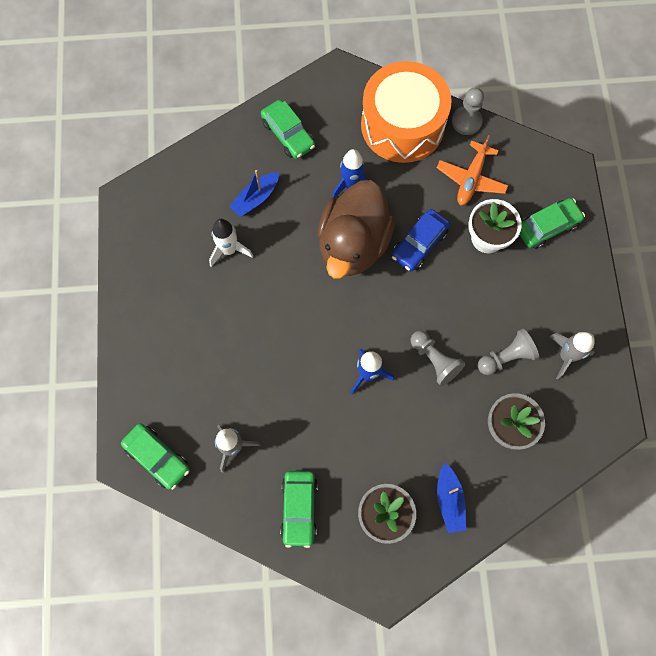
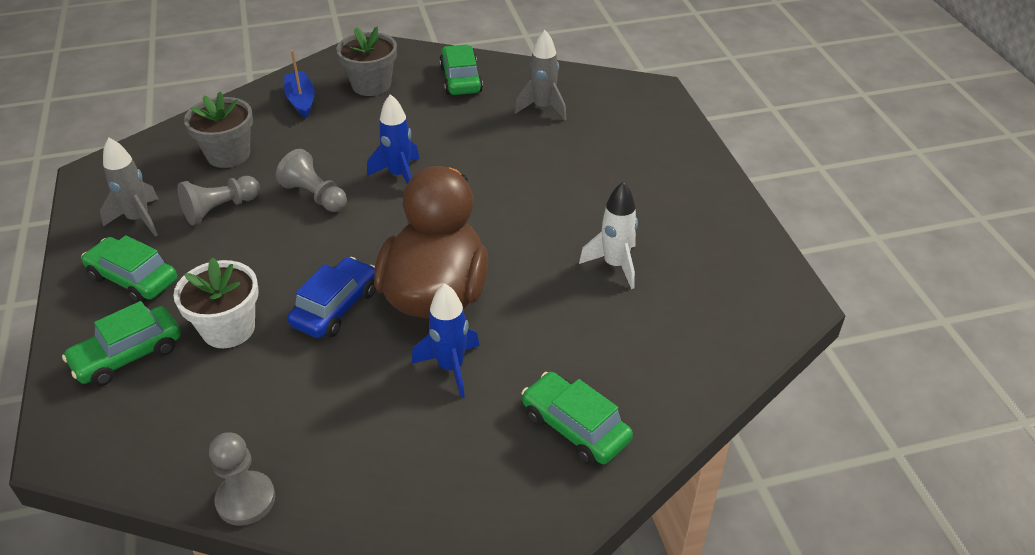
camera: 170 degrees right, 30 degrees down
green car [121,423,189,490] -> green car moved to [81,235,177,303]
blue boat [229,170,279,217] -> none
orange drum [361,61,452,163] -> none
orange plane [437,135,508,205] -> none

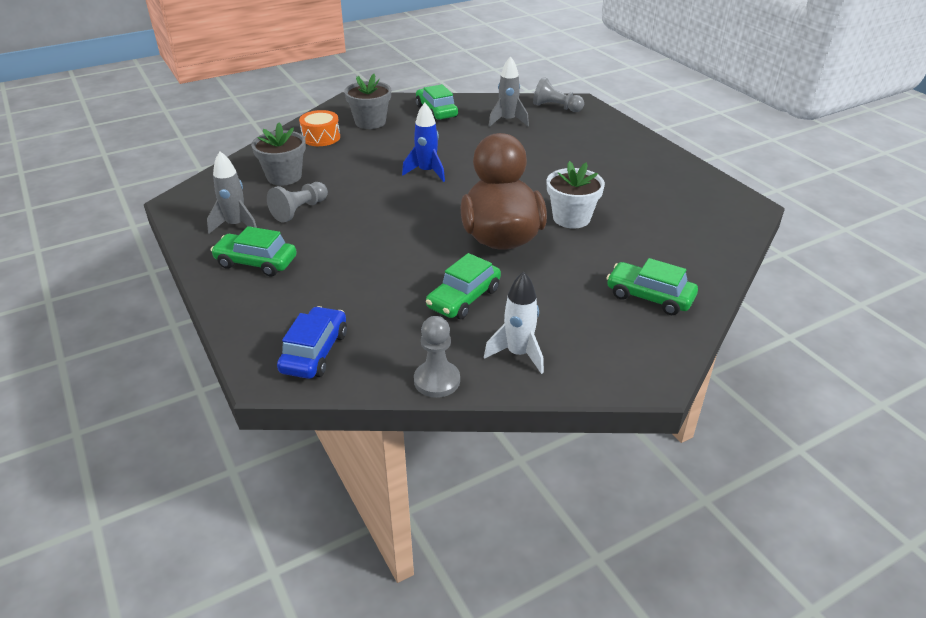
camera: 15 degrees left, 5 degrees down
green car [62,301,181,386] -> green car moved to [426,253,501,319]
white flower pot [173,257,259,348] -> white flower pot moved to [547,161,605,228]
grey pawn [276,149,347,212] -> grey pawn moved to [533,77,584,112]
blue boat [284,50,315,118] -> orange drum [299,110,340,146]
blue car [287,257,376,338] -> blue car moved to [277,306,347,379]
blue rocket [412,283,480,398] -> none
white rocket [579,182,638,289] -> white rocket moved to [484,272,544,374]

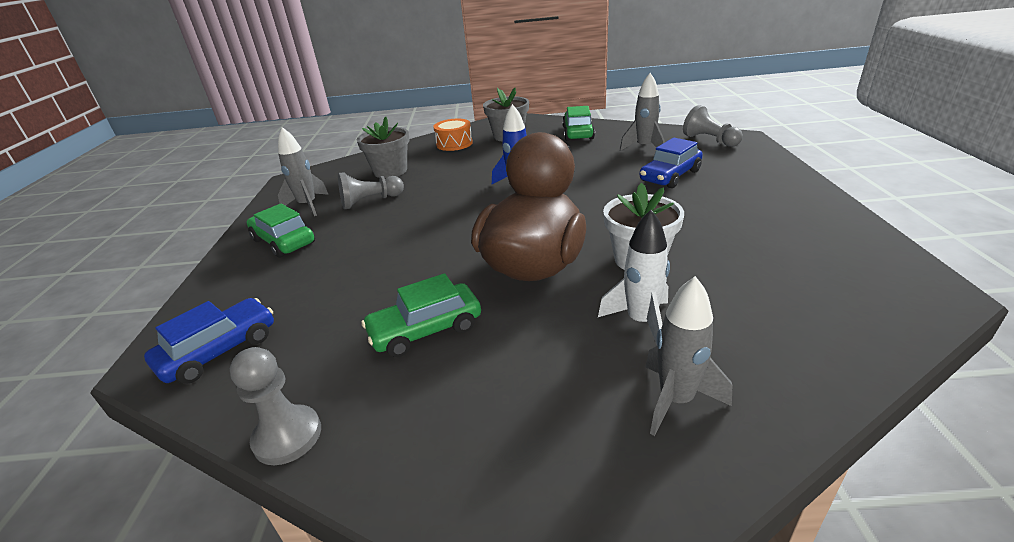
camera: 30 degrees right, 5 degrees down
white rocket [484,272,544,374] -> white rocket moved to [598,210,670,345]
green car [607,258,698,315] -> grey rocket [645,276,732,436]
none -> blue car [640,138,703,188]

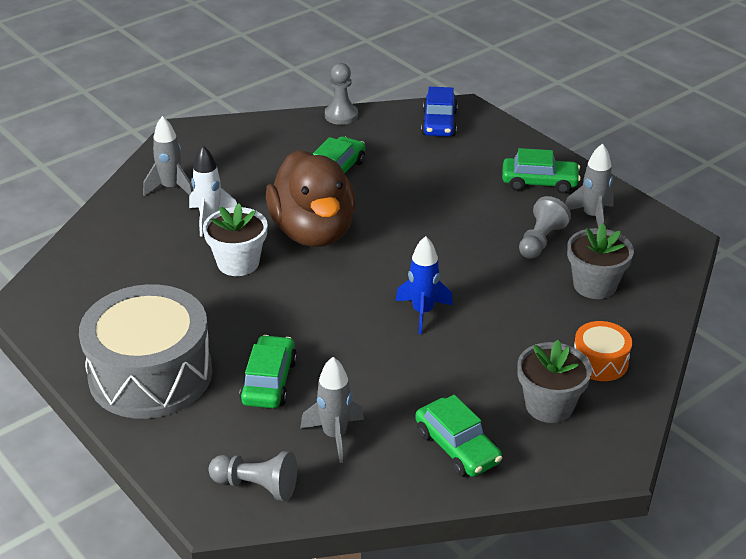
camera: 140 degrees right, 5 degrees up
blue car [640,138,703,188] -> green car [239,335,297,408]
none -> grey drum [79,284,212,419]

